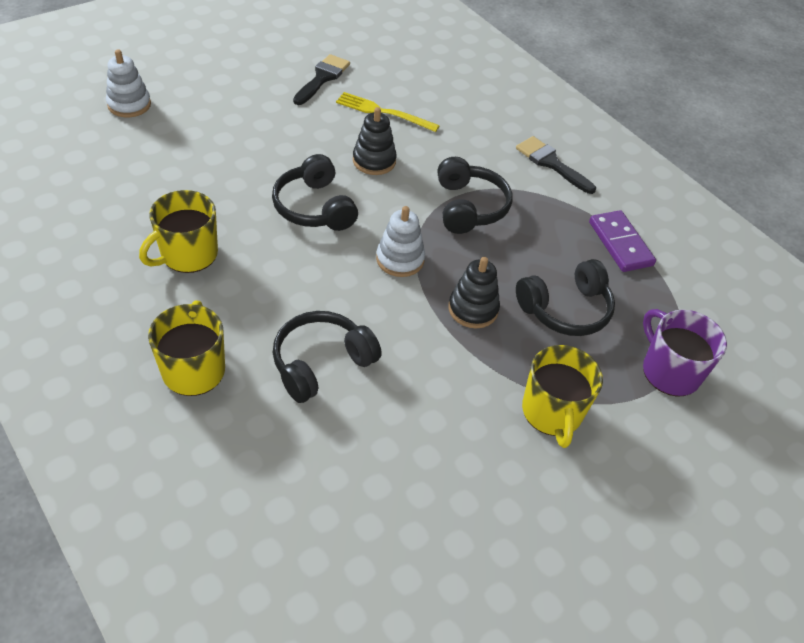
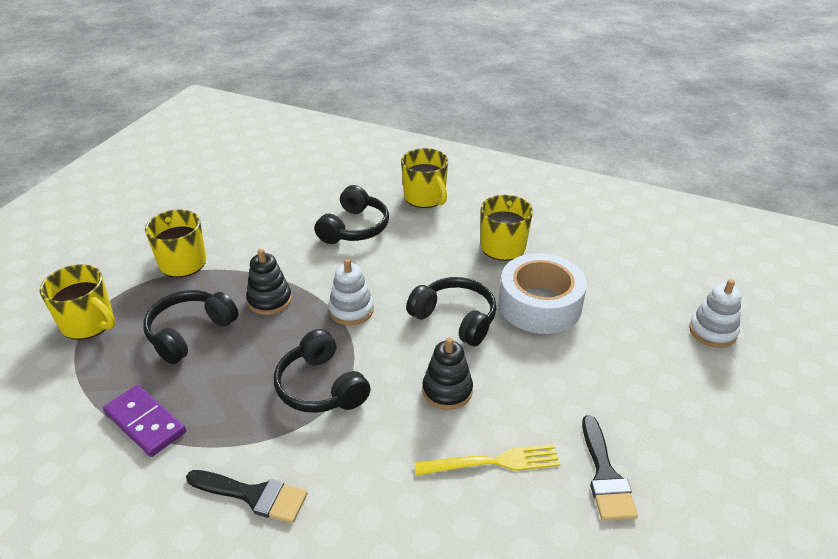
camera: 155 degrees right, 10 degrees down
purple mug [643,309,727,396] -> yellow mug [39,264,115,340]
none -> white tape [499,253,587,334]

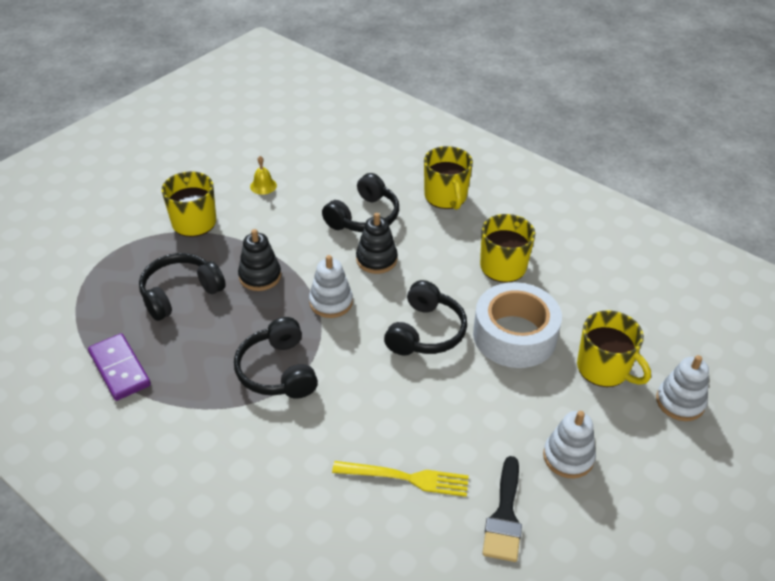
camera: 15 degrees right, 5 degrees up
yellow mug [39,264,115,340] -> yellow mug moved to [577,310,651,387]
black brush [186,470,308,523] -> none
black headphones [406,277,496,346] -> black headphones turned 60 degrees clockwise [384,280,467,356]
black stacking toy [422,337,473,410] -> black stacking toy moved to [356,213,398,274]
none -> yellow bell [250,156,277,195]
none -> white stacking toy [543,411,596,478]

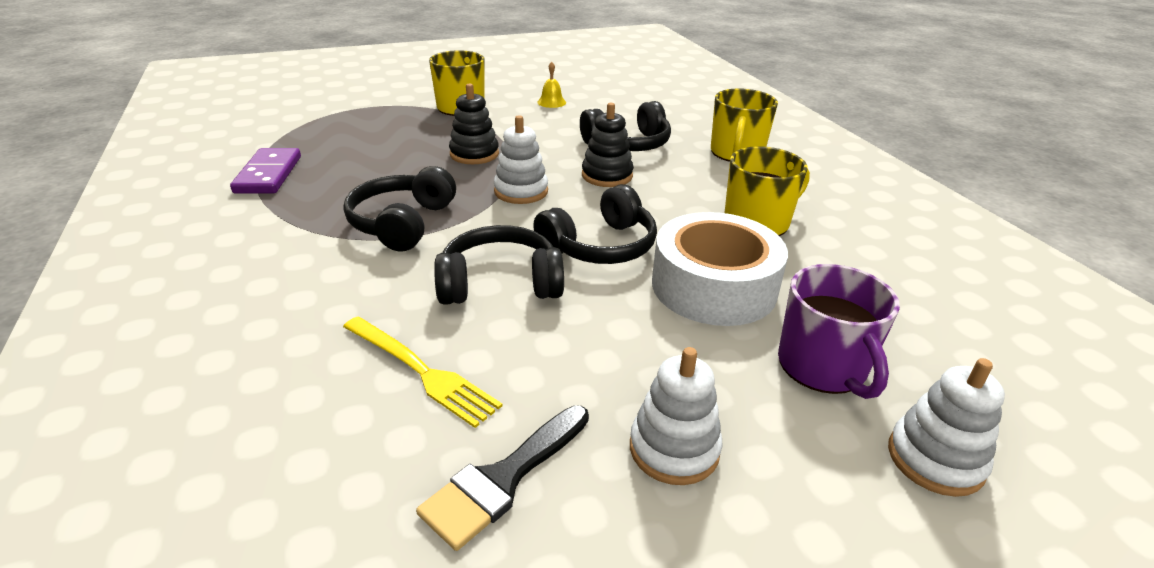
camera: 30 degrees right, 10 degrees down
black headphones [139,253,226,321] -> black headphones moved to [434,225,564,305]
yellow mug [577,310,651,387] -> purple mug [778,264,900,399]

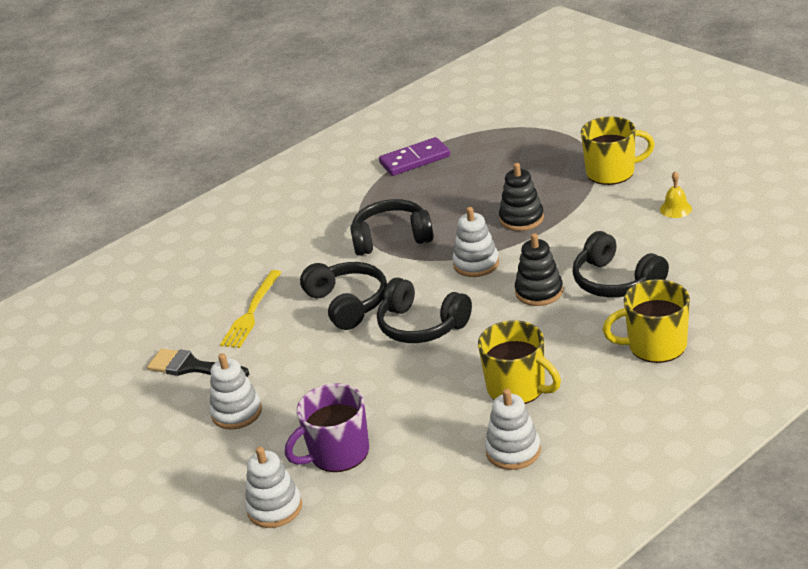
camera: 75 degrees right, 0 degrees up
white tape [652,212,788,326] -> none
none -> white stacking toy [485,389,541,470]

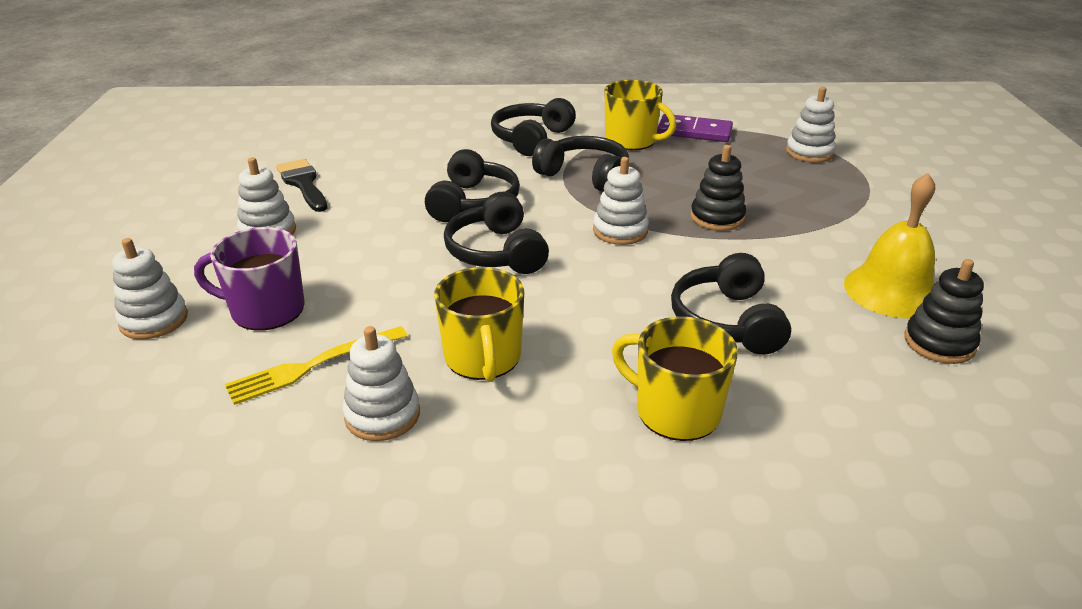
camera: 35 degrees right, 0 degrees up
yellow fork [220,270,282,348] -> yellow fork moved to [225,326,408,405]
black stacking toy [515,233,563,306] -> black stacking toy moved to [905,259,984,364]
yellow mug [581,116,655,185] -> yellow mug moved to [605,80,676,150]
yellow bell [660,171,692,218] -> yellow bell [844,173,935,319], size x2.14
none -> black headphones [491,98,576,156]
none -> white stacking toy [786,87,836,163]

